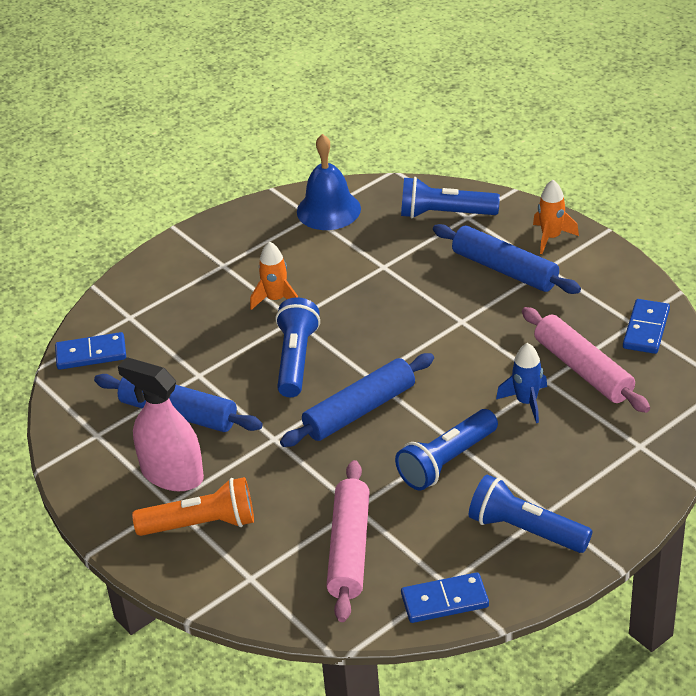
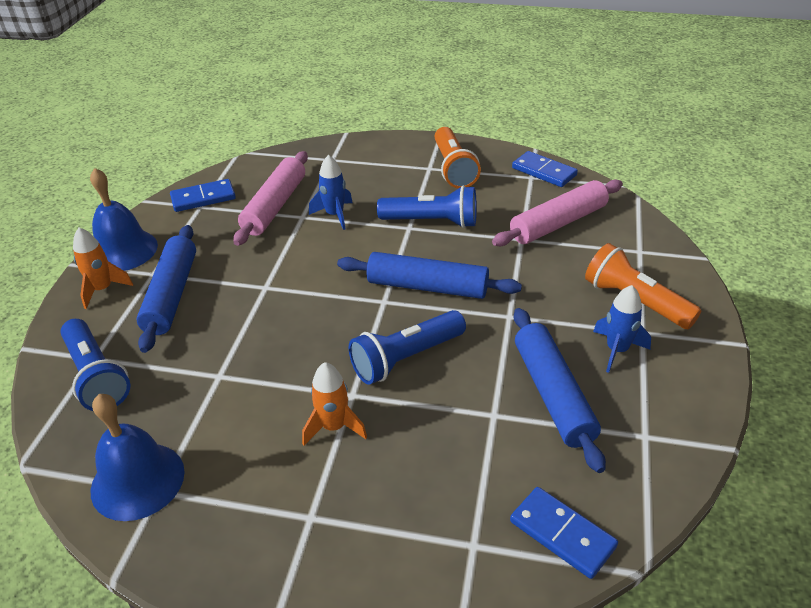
camera: 130 degrees left, 0 degrees up
pink spray bottle [118,357,204,491] -> blue rocket [593,285,651,373]
blue flashlight [469,474,592,553] -> orange flashlight [435,127,481,188]
none -> blue bell [90,168,158,271]

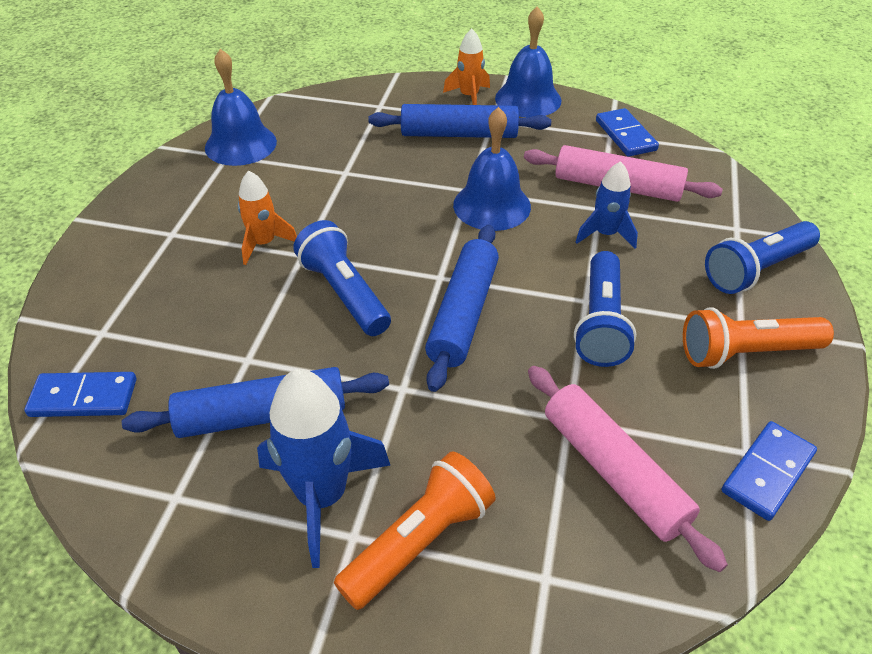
camera: 90 degrees right, 5 degrees up
blue flashlight [61,319,130,411] -> blue flashlight moved to [705,221,820,294]
blue domino [510,487,618,579] -> blue domino turned 45 degrees clockwise [24,372,136,417]
blue rocket [593,285,651,373] -> blue rocket [257,369,391,568], size x1.68
none -> blue bell [453,107,531,231]

